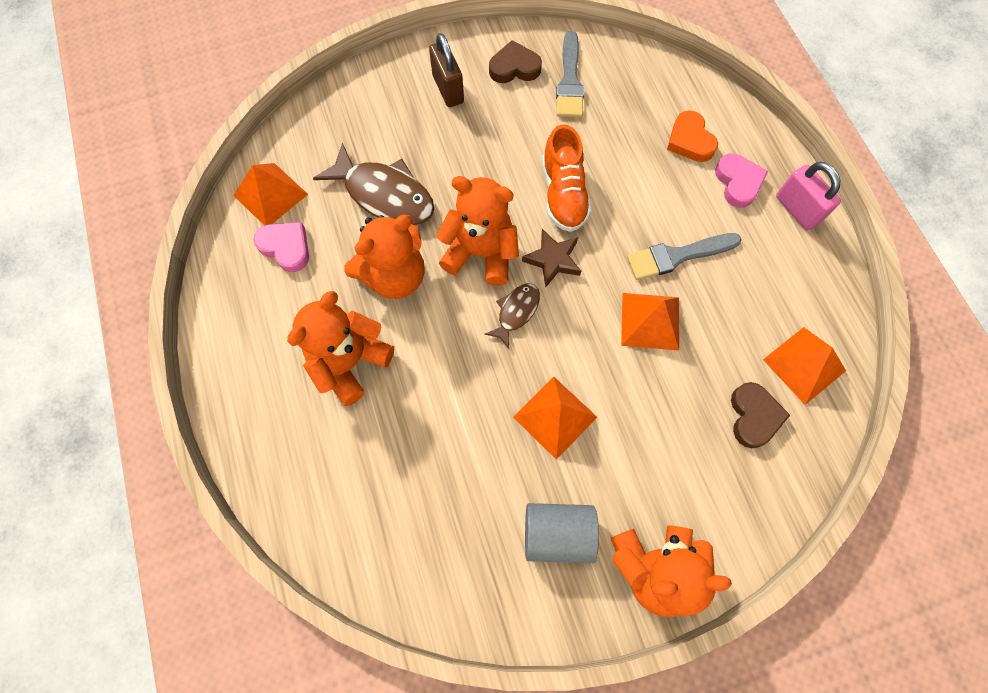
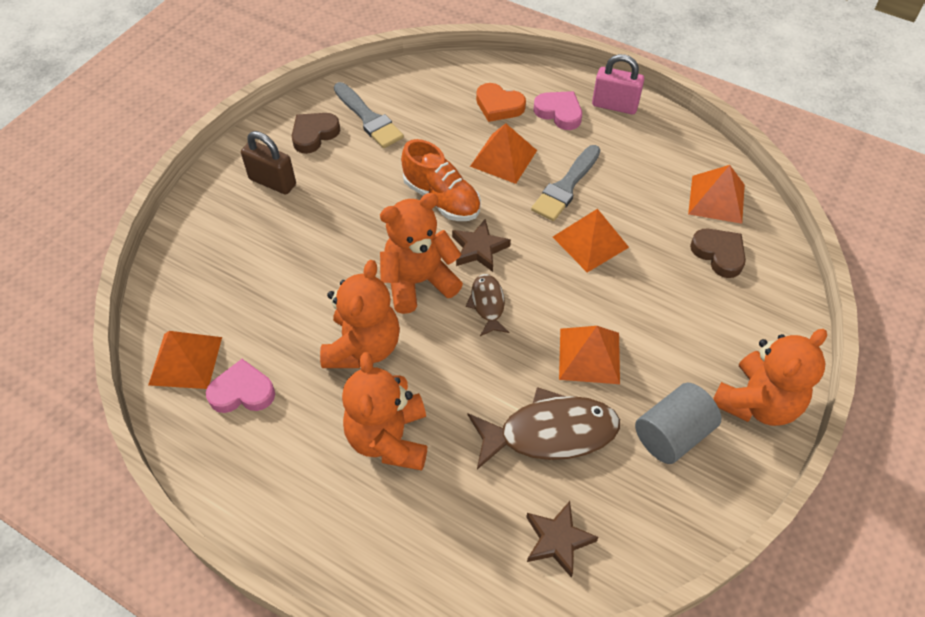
camera: 40 degrees left, 15 degrees down
brown fish [313,143,434,225] -> brown fish moved to [468,387,620,469]
none -> orange pyramid [470,123,537,184]
none -> brown star [526,501,598,578]

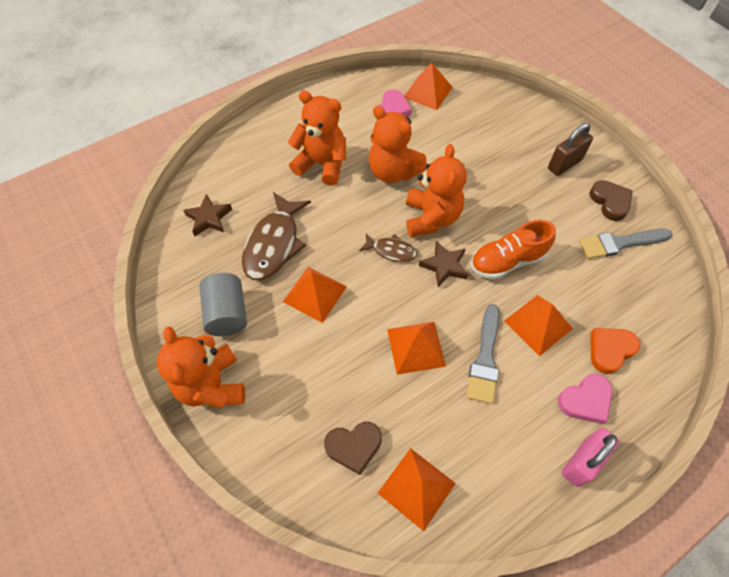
camera: 115 degrees right, 5 degrees up
grey brush [531,145,600,221] -> grey brush turned 135 degrees counterclockwise [466,304,499,404]

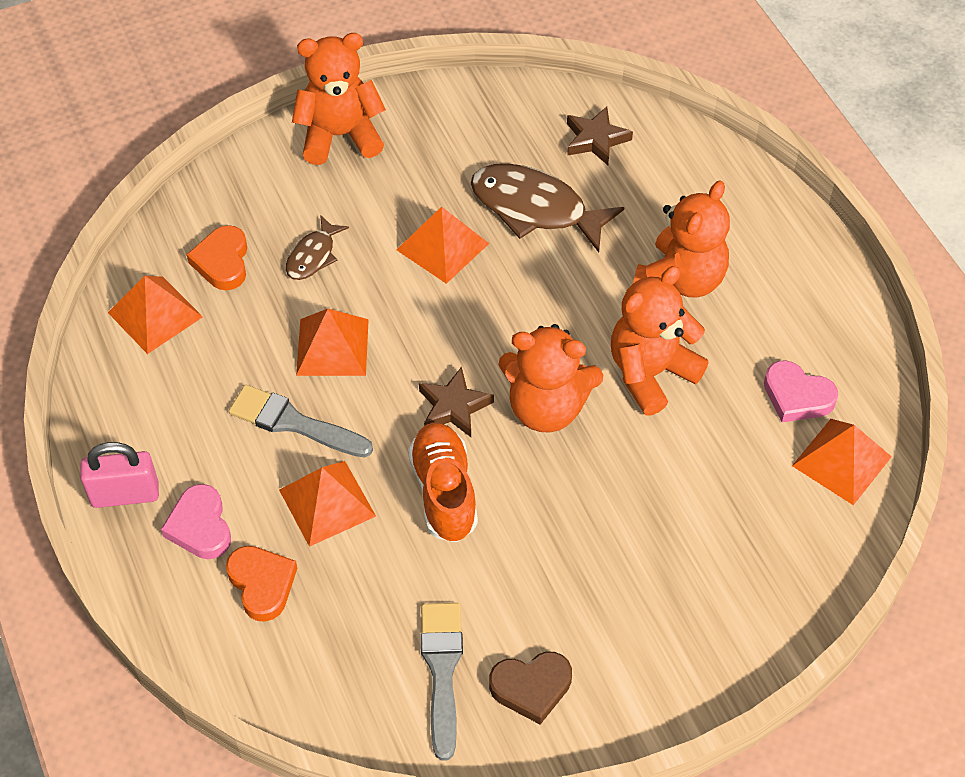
camera: 100 degrees right, 5 degrees down
grey cylinder [199,273,247,336] -> none
brown heart [324,422,382,475] -> orange heart [187,225,247,290]
brown fish [359,233,417,262] -> brown fish moved to [286,215,349,280]
brown padlock [548,123,593,176] -> none
pink padlock [562,428,619,487] -> pink padlock turned 60 degrees counterclockwise [80,442,159,508]

